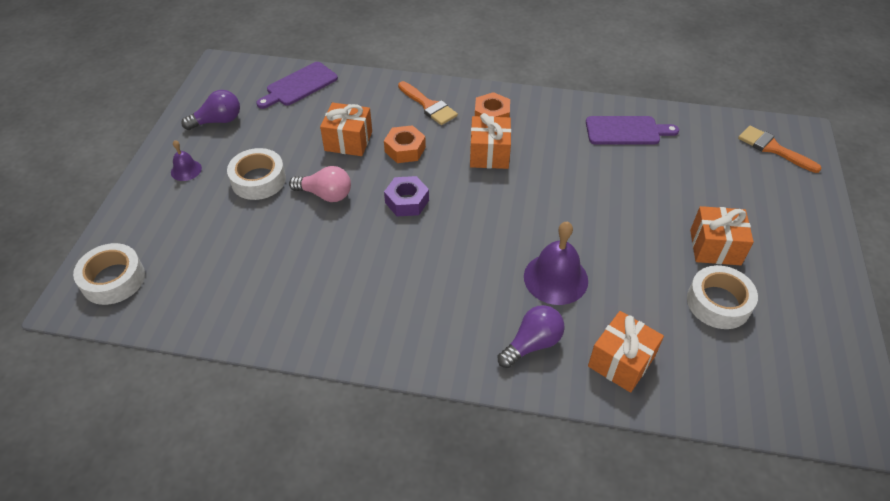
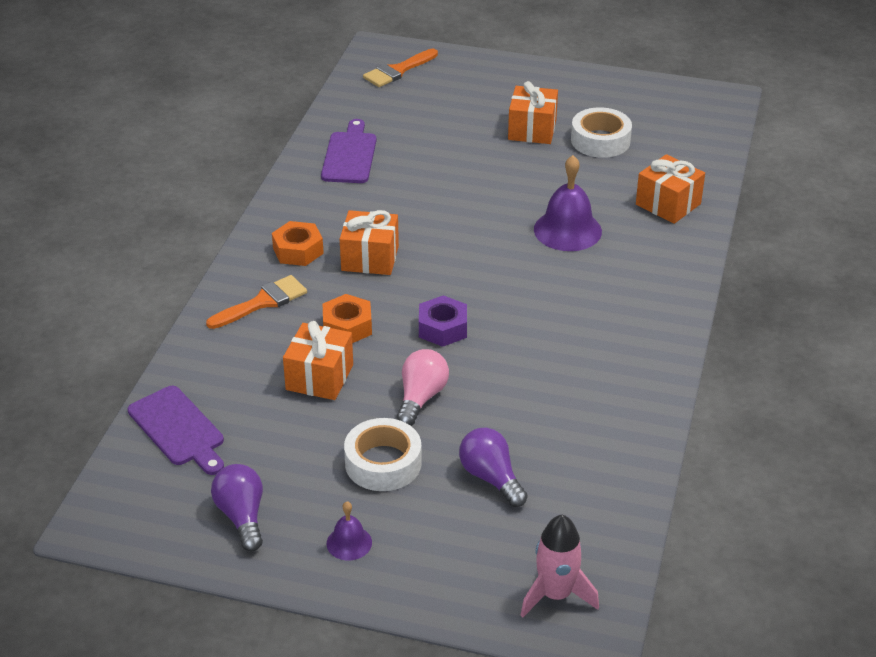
camera: 85 degrees left, 10 degrees down
white tape [73,243,145,305] -> pink rocket [521,515,599,617]
purple light bulb [498,305,565,368] -> purple light bulb moved to [459,428,528,507]

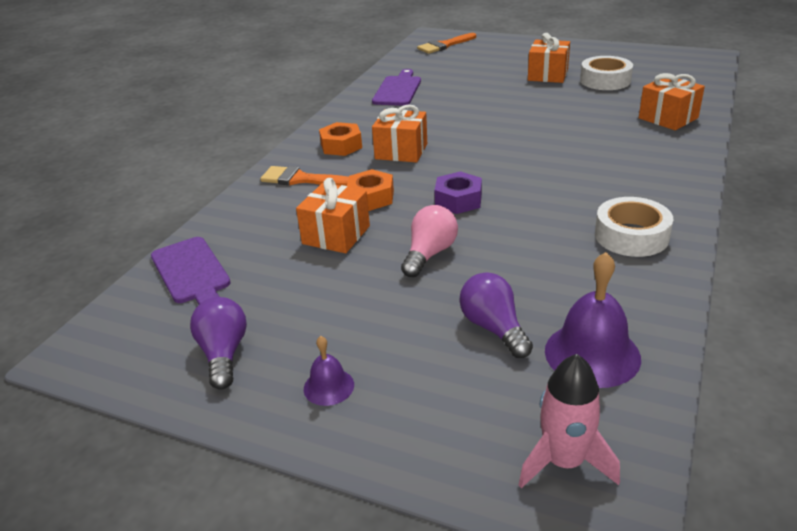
camera: 10 degrees right, 5 degrees down
orange brush [206,275,307,329] -> orange brush turned 135 degrees counterclockwise [260,166,349,186]
white tape [344,418,422,491] -> white tape moved to [595,197,673,257]
purple bell [534,155,602,251] -> purple bell moved to [545,252,641,388]

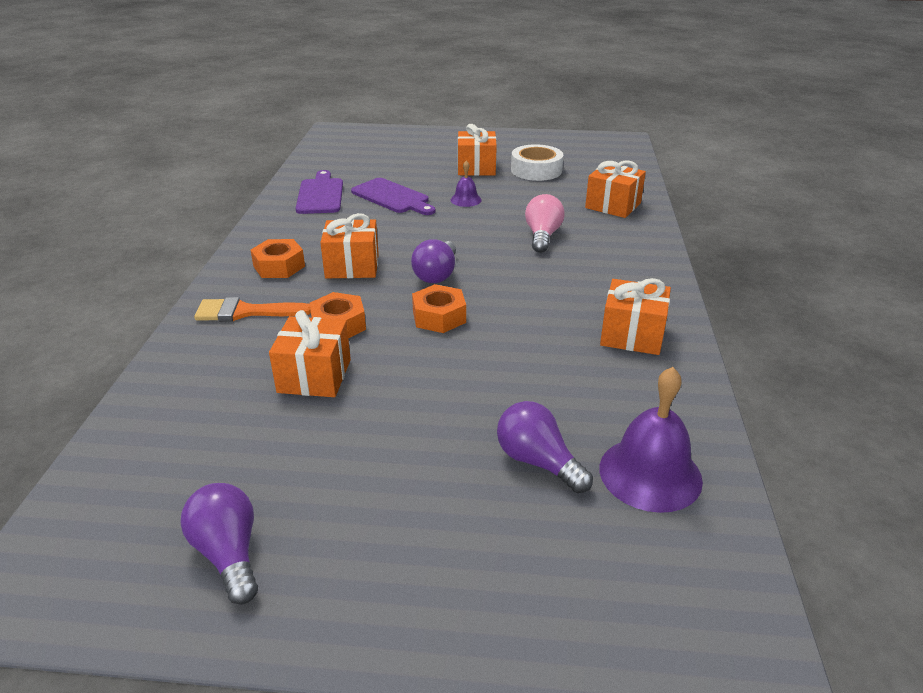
camera: 20 degrees left, 0 degrees up
purple cutting board [151,237,231,305] -> purple cutting board moved to [351,178,436,215]
purple bell [304,336,354,406] -> purple bell moved to [450,161,482,207]
pink light bulb [401,205,458,278] -> pink light bulb moved to [525,194,565,253]
orange brush [417,33,476,54] -> none
purple nut [434,171,482,214] -> orange nut [412,284,466,333]
pink rocket [519,354,620,488] -> none
white tape [595,197,673,257] -> orange gift [600,278,671,355]
none -> purple light bulb [411,239,456,283]

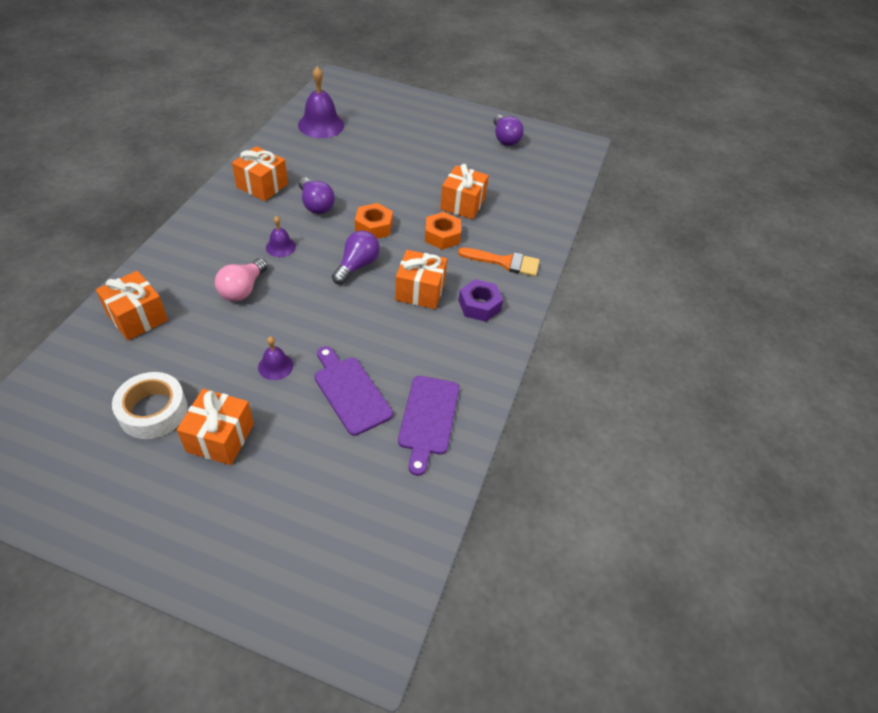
camera: 170 degrees left, 15 degrees up
orange nut [250,239,305,278] -> purple nut [459,279,503,322]
purple light bulb [497,401,593,493] -> purple light bulb moved to [299,178,335,214]
none -> purple bell [266,216,296,257]

